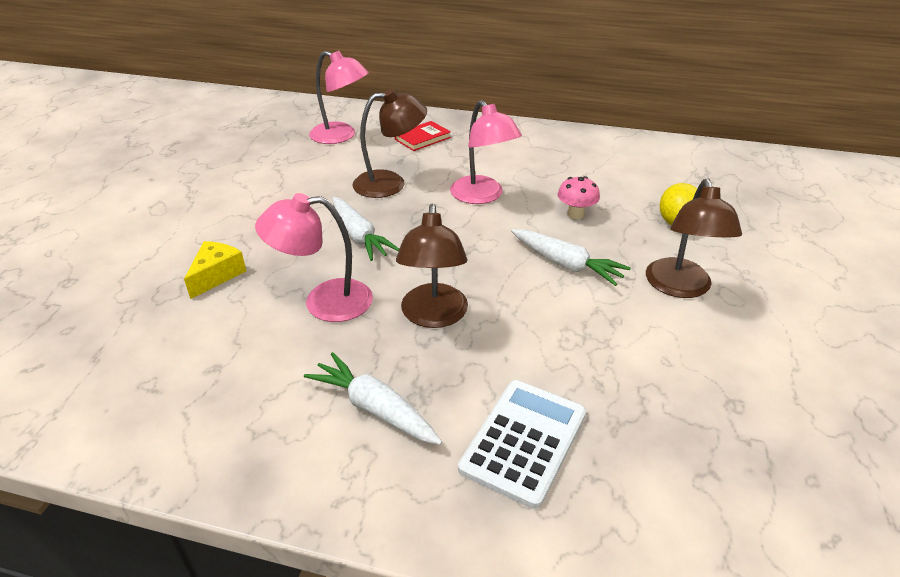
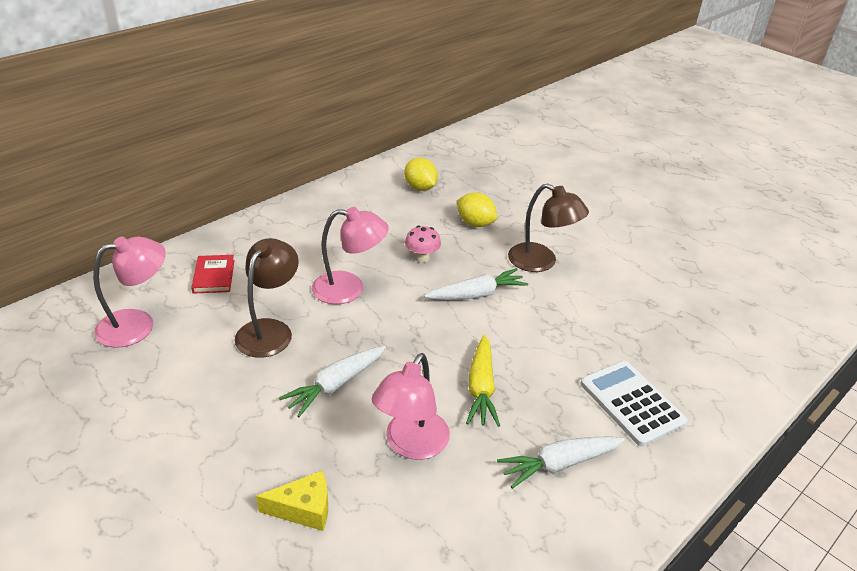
camera: 60 degrees left, 0 degrees up
yellow cheese [184,241,246,299] -> yellow cheese turned 120 degrees clockwise [256,470,328,531]
white carrot [332,197,399,261] -> white carrot turned 135 degrees clockwise [279,346,386,417]
brown lamp [396,204,468,328] -> yellow carrot [466,335,500,427]
none -> yellow lemon [404,158,438,191]

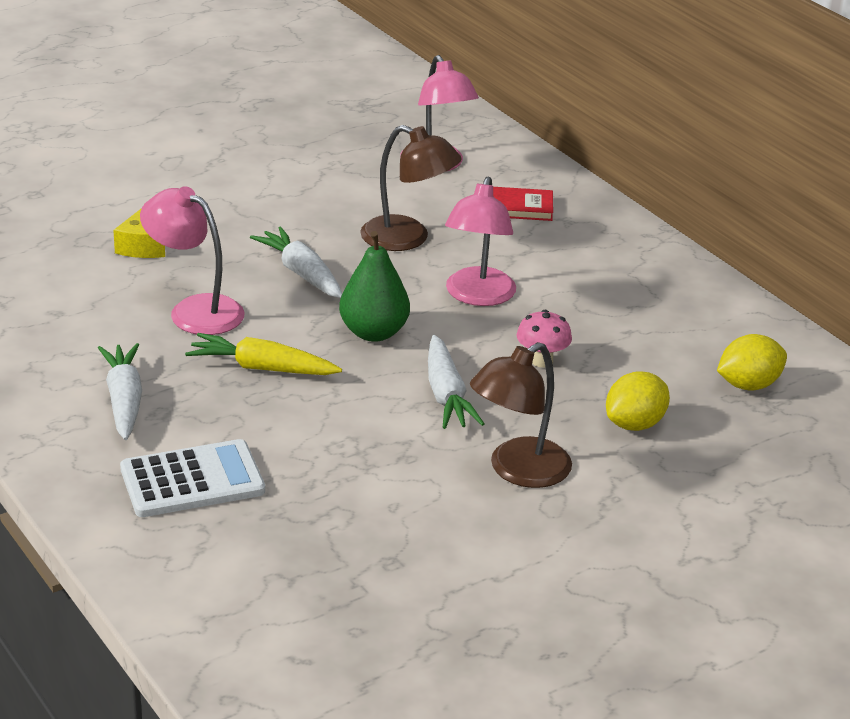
camera: 100 degrees right, 5 degrees down
none -> green pear [339,231,410,342]

